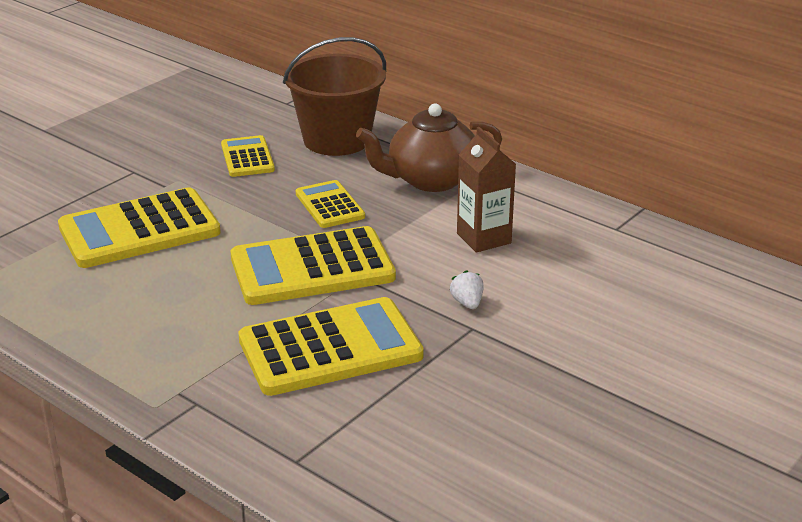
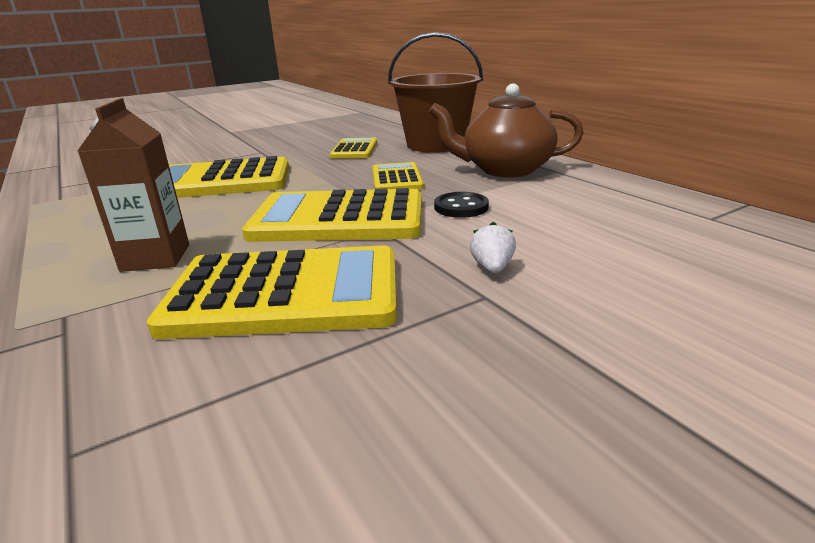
camera: 20 degrees right, 5 degrees down
brown carton [457,127,516,253] -> brown carton moved to [78,98,189,272]
none -> black button [434,192,489,218]

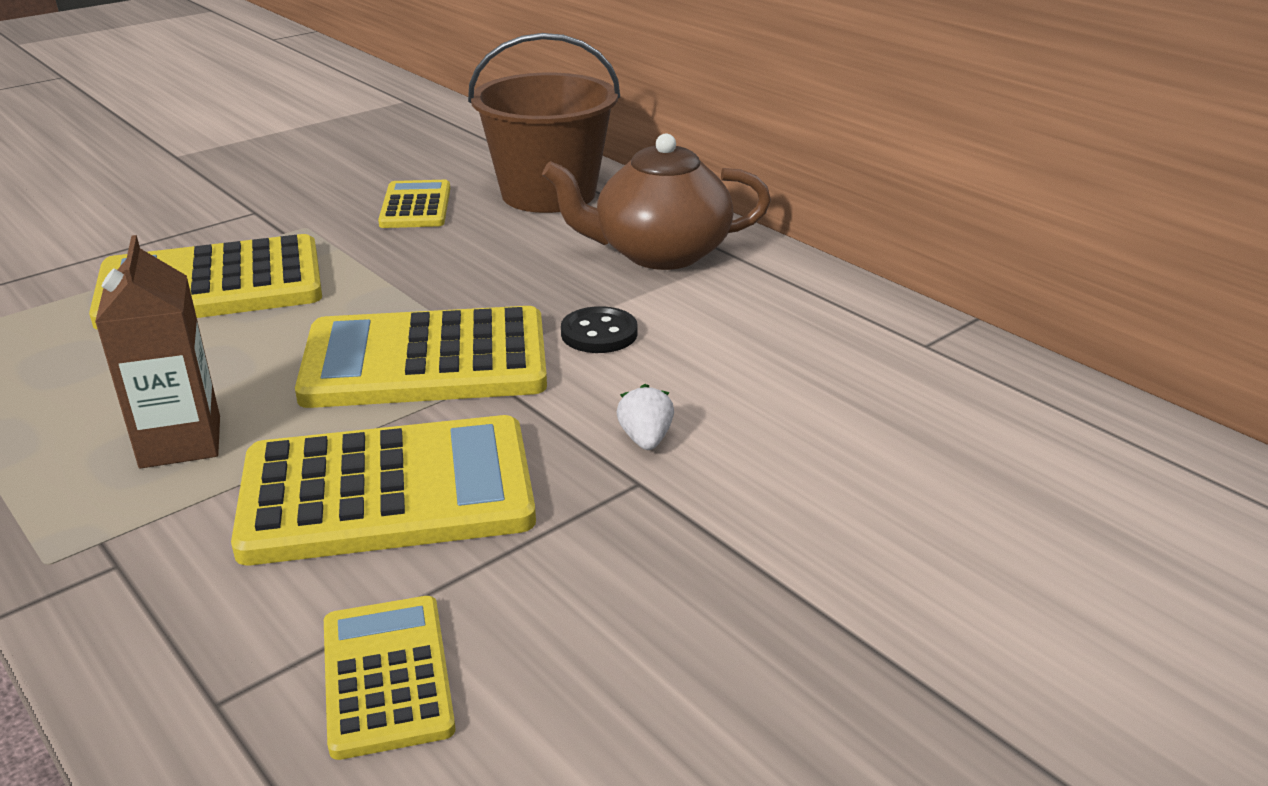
camera: 10 degrees left, 5 degrees up
yellow calculator [373,162,424,190] -> yellow calculator moved to [324,596,456,760]

